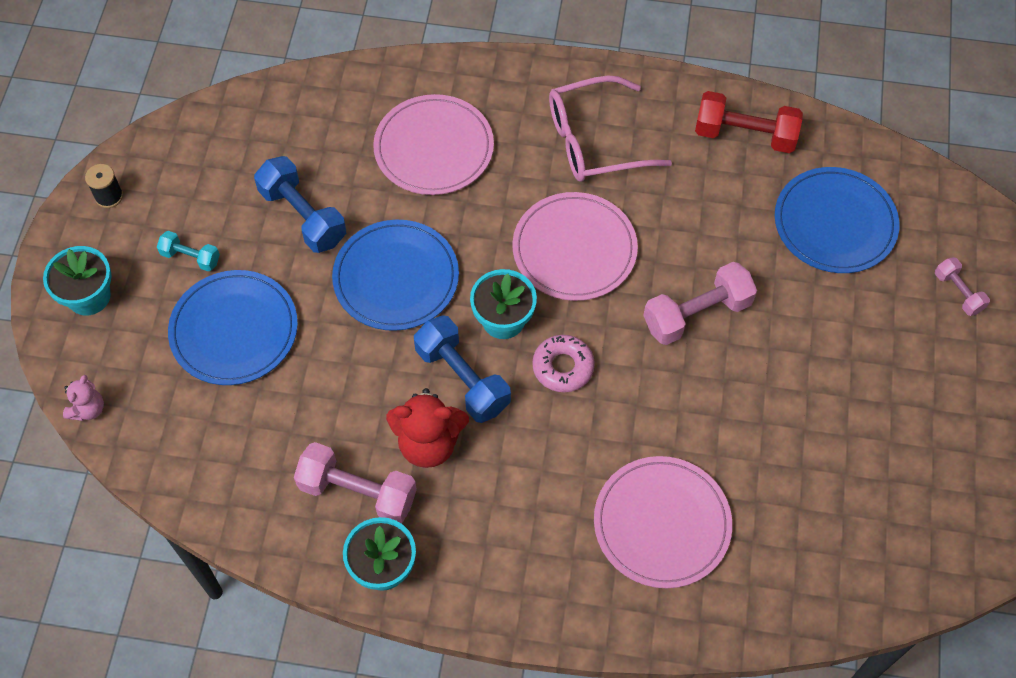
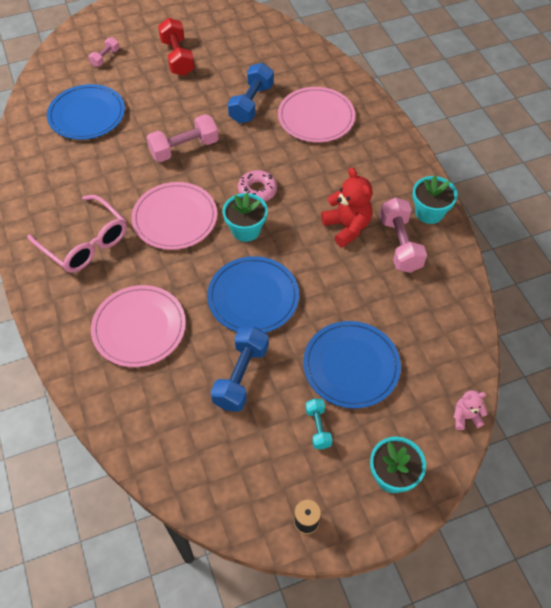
camera: 120 degrees left, 5 degrees down
blue dumbbell [414,315,511,423] -> blue dumbbell moved to [228,63,274,123]
pink dumbbell [643,262,757,345] -> pink dumbbell turned 60 degrees counterclockwise [147,114,219,162]
red dumbbell [695,91,803,153] -> red dumbbell moved to [158,18,195,76]

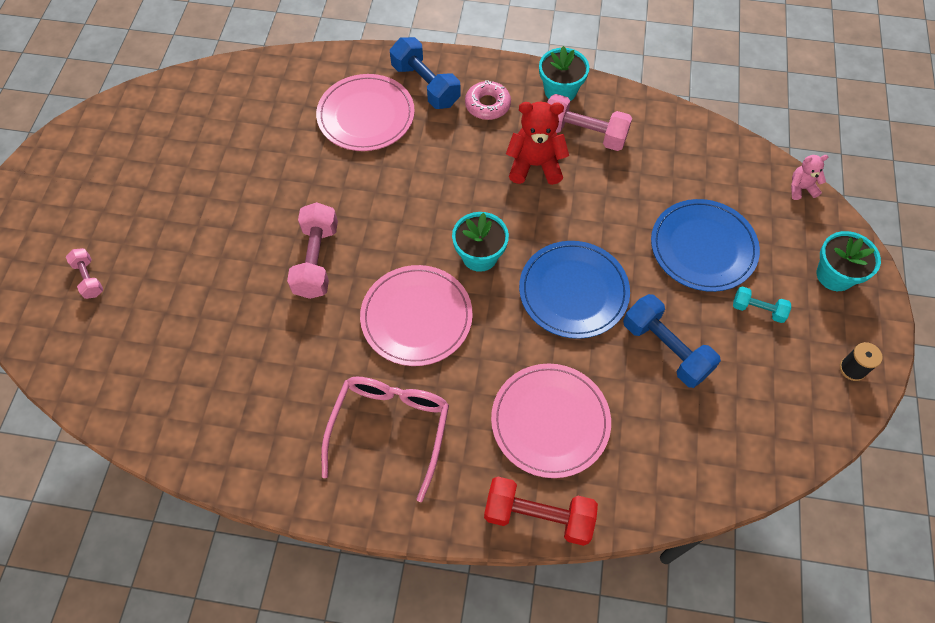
camera: 60 degrees left, 5 degrees up
pink glasses [27,195,127,273] -> pink glasses turned 60 degrees counterclockwise [321,376,449,502]
blue plate [47,84,125,140] -> none
red dumbbell [158,18,195,76] -> red dumbbell moved to [484,477,598,546]
blue dumbbell [228,63,274,123] -> blue dumbbell moved to [390,37,461,109]
pink donut [238,170,277,202] -> pink donut moved to [465,80,511,120]
pink teddy bear [454,390,488,430] -> pink teddy bear turned 60 degrees clockwise [791,155,828,200]

